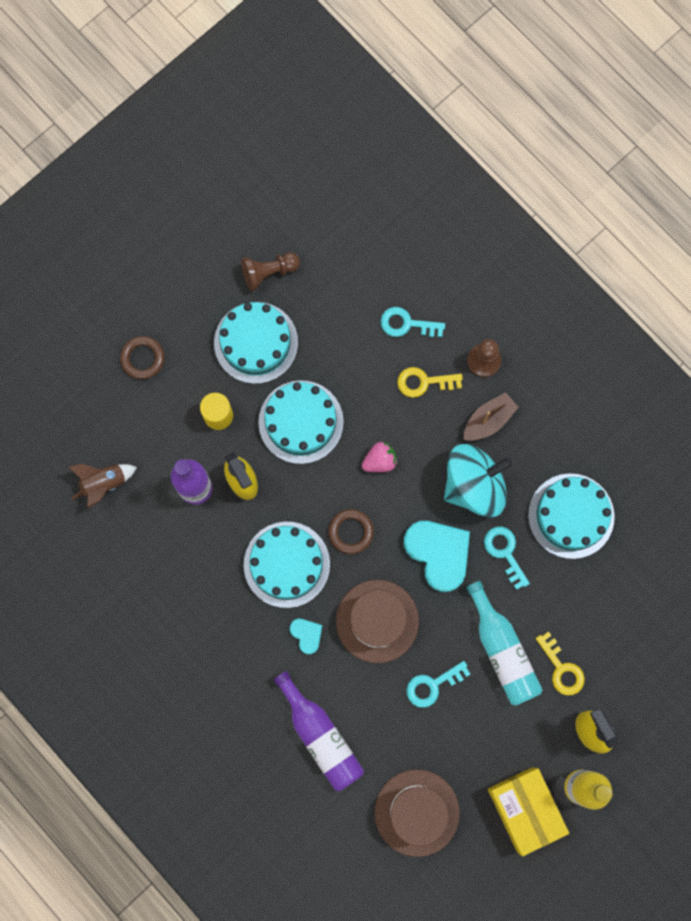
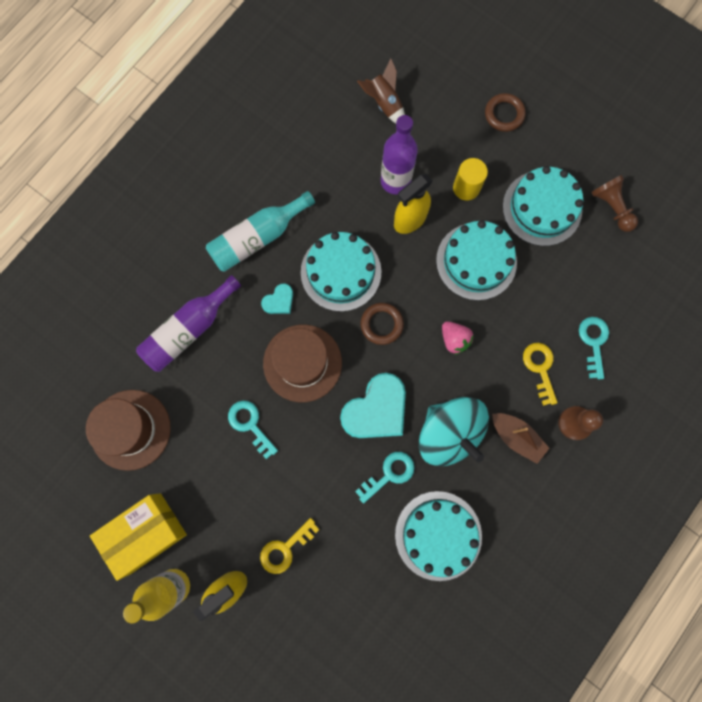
camera: 80 degrees right, 0 degrees up
turquoise bottle [466,581,543,706] -> turquoise bottle moved to [206,191,315,272]

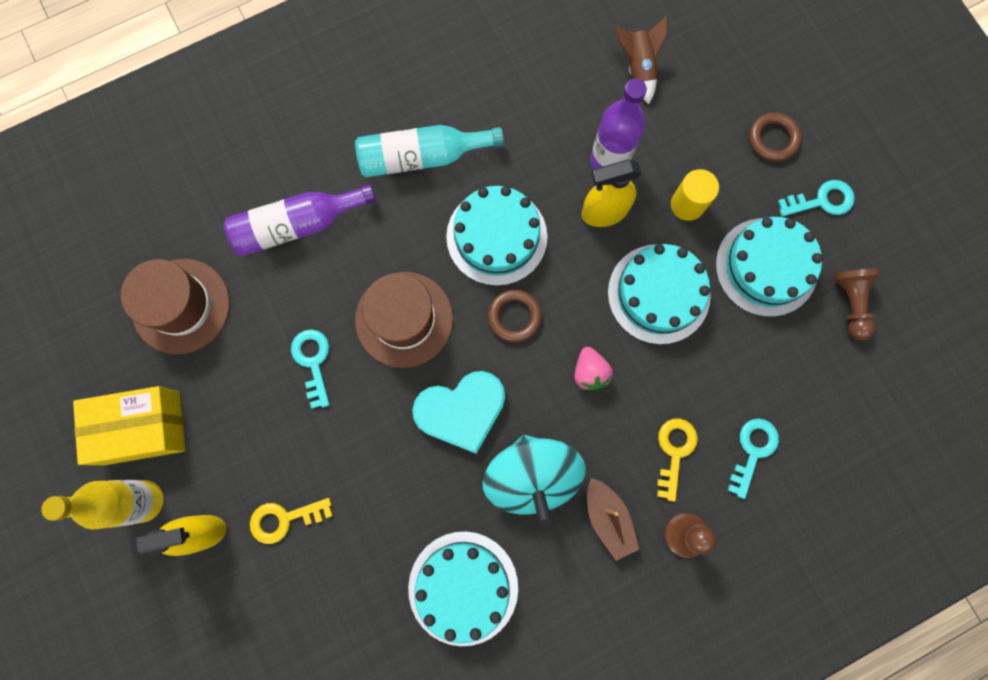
camera: 25 degrees right, 0 degrees up
turquoise heart [261,283,293,314] -> none
turquoise key [355,452,415,504] -> turquoise key moved to [778,180,855,217]

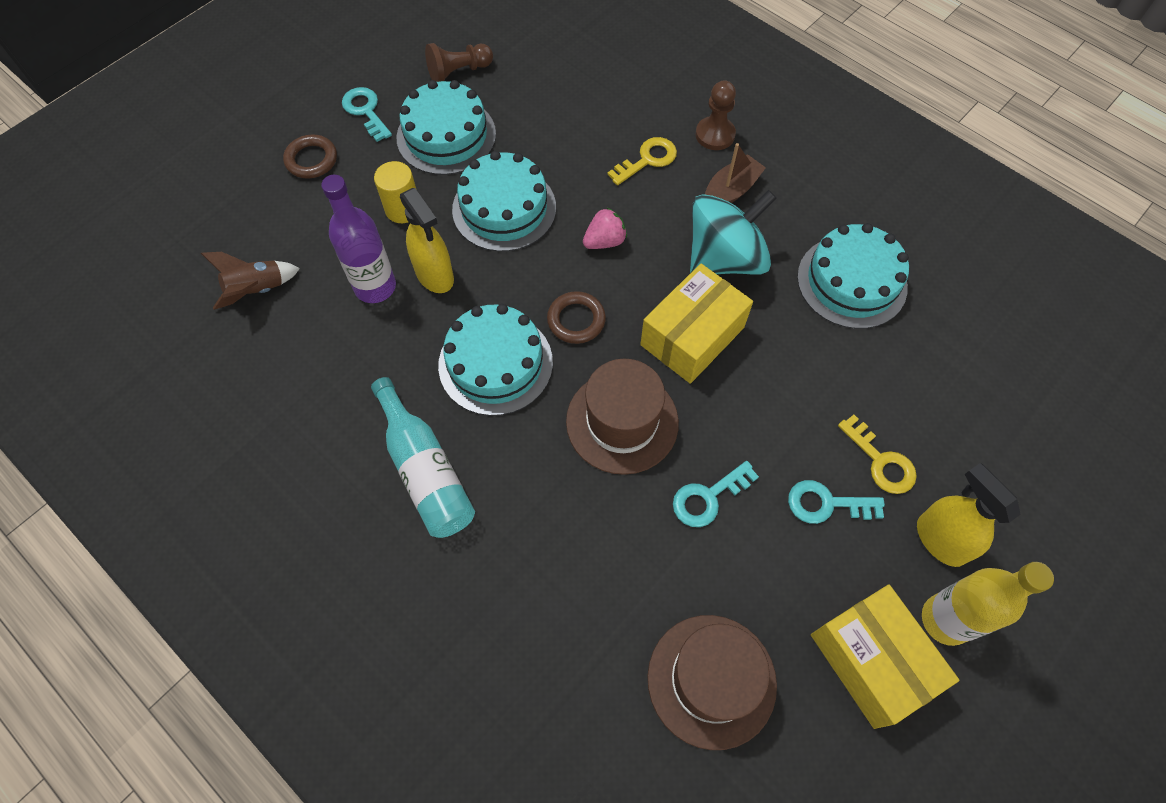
camera: 110 degrees left, 15 degrees down
purple bottle [224,184,376,256] -> none
turquoise heart [412,371,505,454] -> yellow box [640,264,753,384]
yellow key [657,418,698,502] -> yellow key turned 150 degrees clockwise [607,137,677,185]
turquoise key [728,418,779,499] -> turquoise key moved to [788,480,885,524]

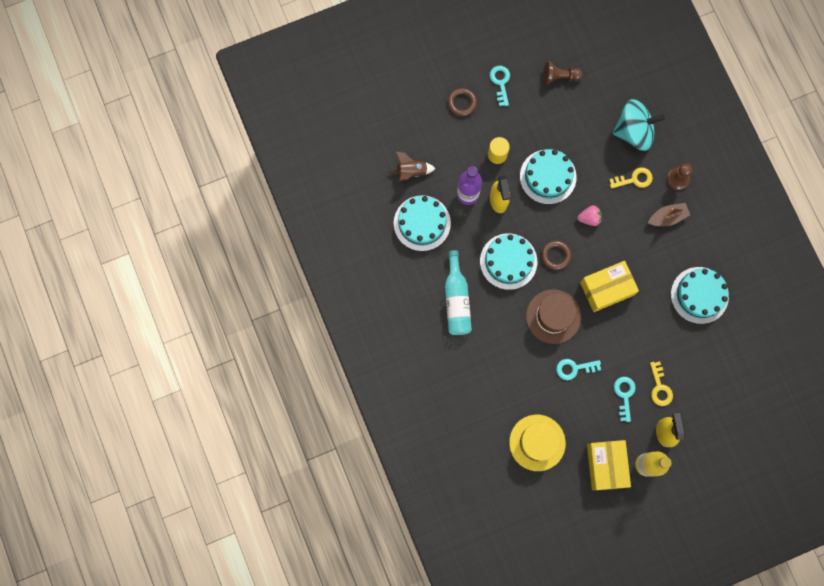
camera: 25 degrees right, 15 degrees up
turquoise cake [396,80,496,175] -> turquoise cake moved to [394,195,451,251]
brown hat [647,615,777,750] -> yellow hat [509,415,566,471]
turquoise spinning top [690,190,777,275] -> turquoise spinning top moved to [612,99,665,151]
turquoise key [788,480,885,524] -> turquoise key turned 60 degrees clockwise [614,376,636,422]

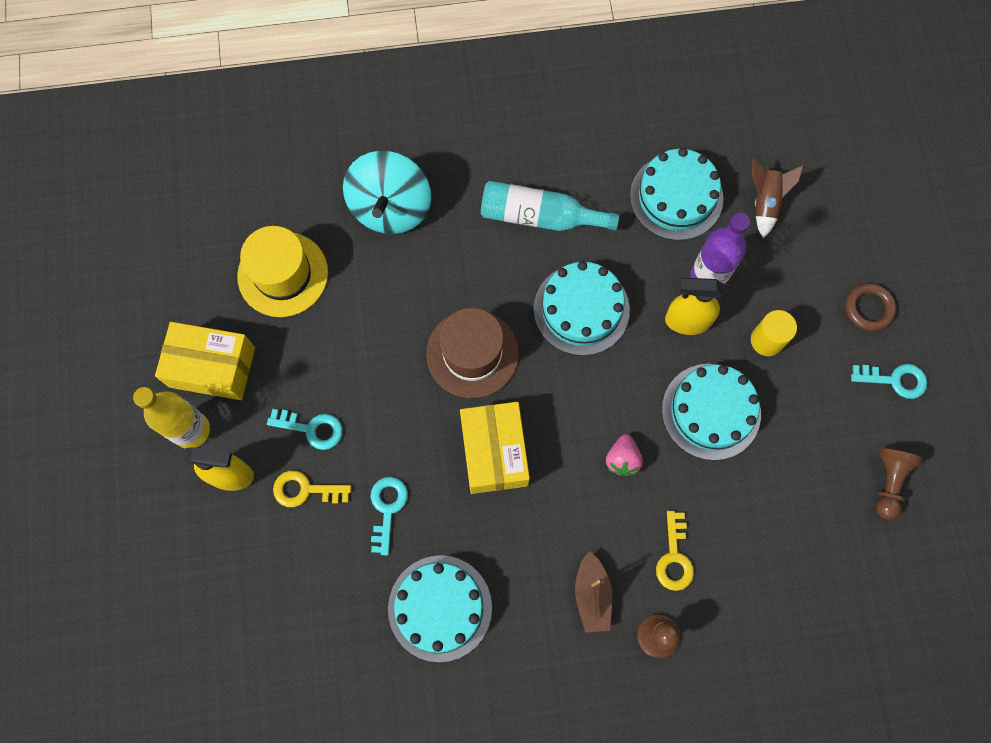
camera: 105 degrees right, 5 degrees down
brown ring [541,241,571,270] -> none
turquoise key [556,359,601,380] -> turquoise key moved to [370,477,408,555]
turquoise spinning top [612,99,665,151] -> turquoise spinning top moved to [343,151,431,234]

